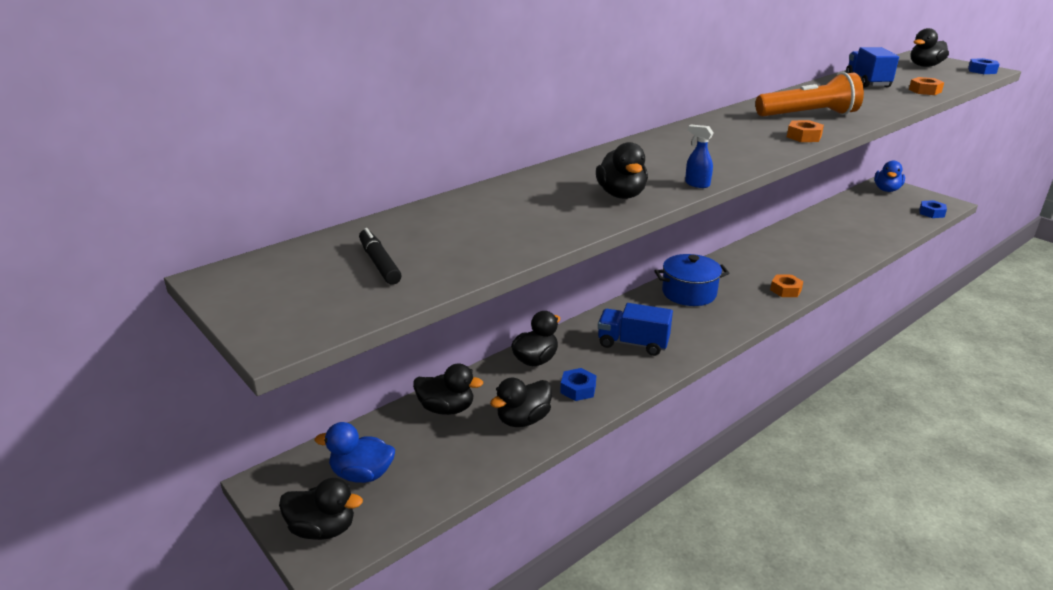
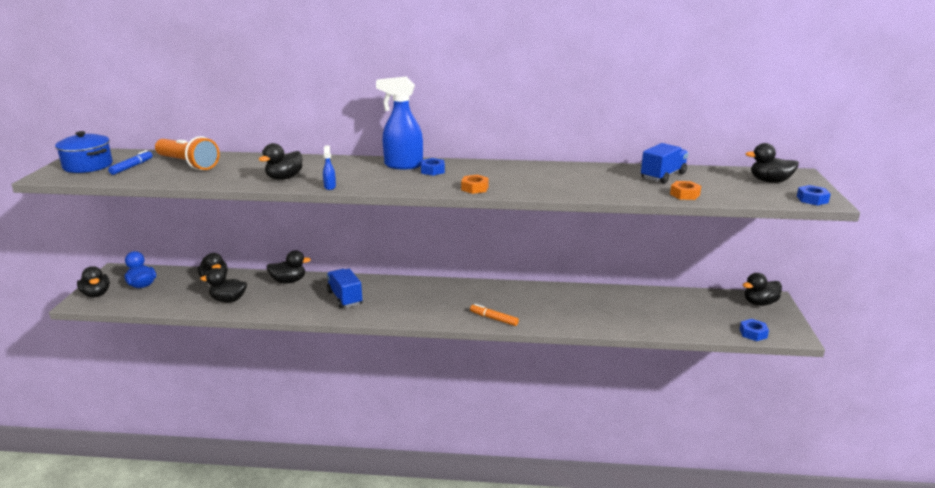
camera: 45 degrees right, 5 degrees down
black marker [359,228,402,285] -> blue marker [108,150,153,175]
blue nut [560,368,596,401] -> blue nut moved to [421,158,445,176]
blue pot [655,254,729,306] -> blue pot moved to [55,131,113,173]
orange flashlight [755,72,864,117] -> orange flashlight moved to [155,136,220,170]
orange nut [770,274,804,297] -> orange marker [470,304,519,326]
blue duck [874,160,905,192] -> black duck [743,273,782,306]
none -> blue spray bottle [376,77,423,169]

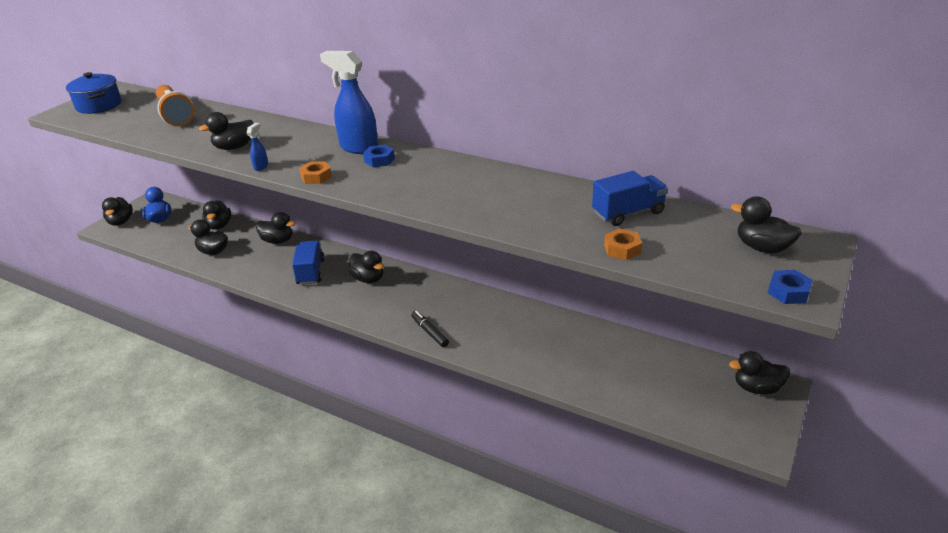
camera: 25 degrees right, 10 degrees up
blue marker [108,150,153,175] -> none
orange nut [461,175,489,194] -> orange nut moved to [299,161,332,184]
orange marker [470,304,519,326] -> black marker [411,311,449,347]
blue nut [740,319,769,341] -> none
none -> black duck [349,251,384,283]

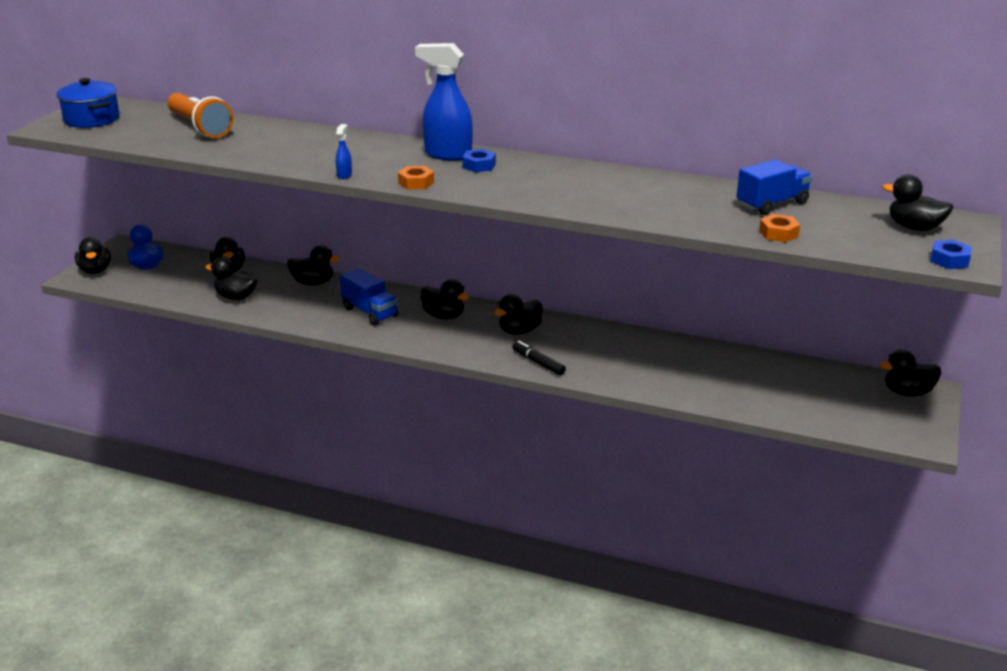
camera: 10 degrees left, 5 degrees down
black duck [199,112,253,150] -> black duck moved to [494,294,543,335]
blue truck [292,241,325,285] -> blue truck turned 150 degrees clockwise [340,268,398,326]

